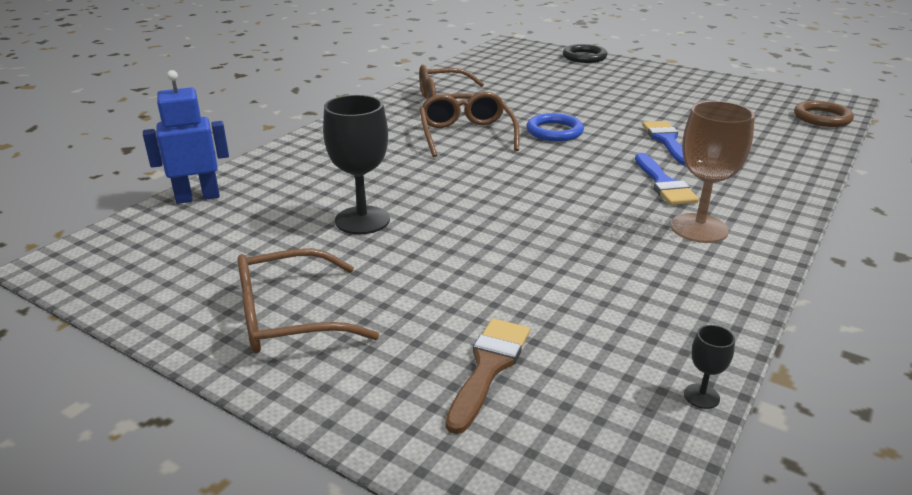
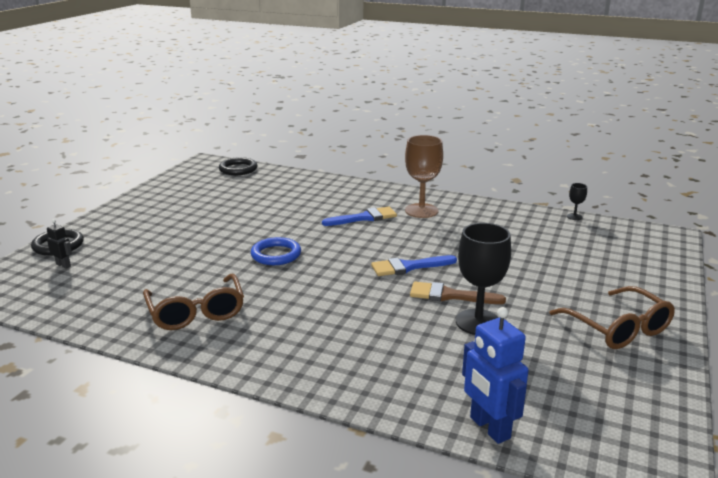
camera: 100 degrees left, 5 degrees down
brown glasses [419,92,520,157] -> none
brown brush [446,319,530,434] -> brown brush moved to [410,282,506,304]
blue brush [642,121,686,166] -> blue brush moved to [371,255,457,276]
brown ring [794,101,854,127] -> black ring [219,157,257,175]
none -> black robot [47,219,72,269]

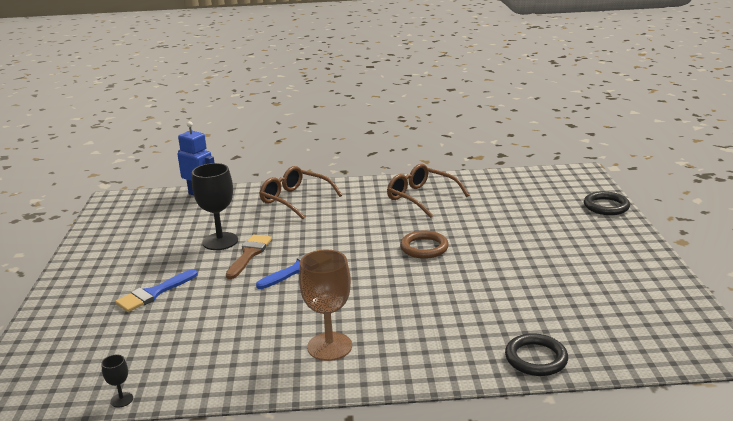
camera: 155 degrees right, 0 degrees up
black robot [47,219,72,269] -> none
black ring [219,157,257,175] -> black ring moved to [505,333,568,376]
blue ring [251,237,301,265] -> brown ring [400,230,449,259]
blue brush [322,207,397,226] -> blue brush moved to [115,269,198,312]
brown brush [410,282,506,304] -> brown brush turned 60 degrees counterclockwise [226,235,272,279]
brown glasses [549,286,675,349] -> brown glasses moved to [259,166,342,219]

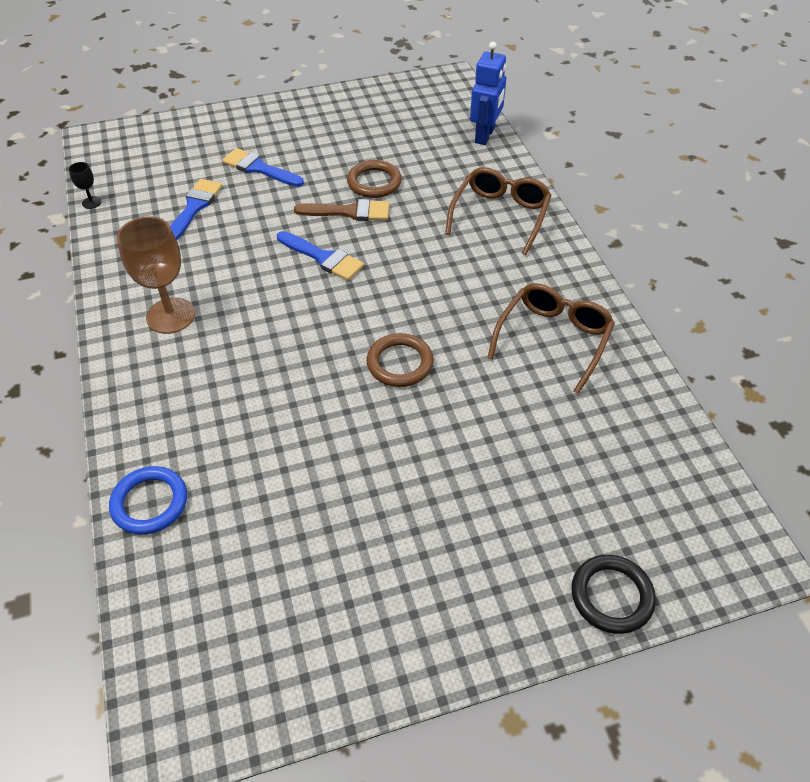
camera: 75 degrees right, 25 degrees up
black goblet [192,163,238,250] -> brown ring [347,160,402,198]
black ring [505,333,568,376] -> blue ring [109,466,187,535]
none -> blue brush [170,179,222,240]

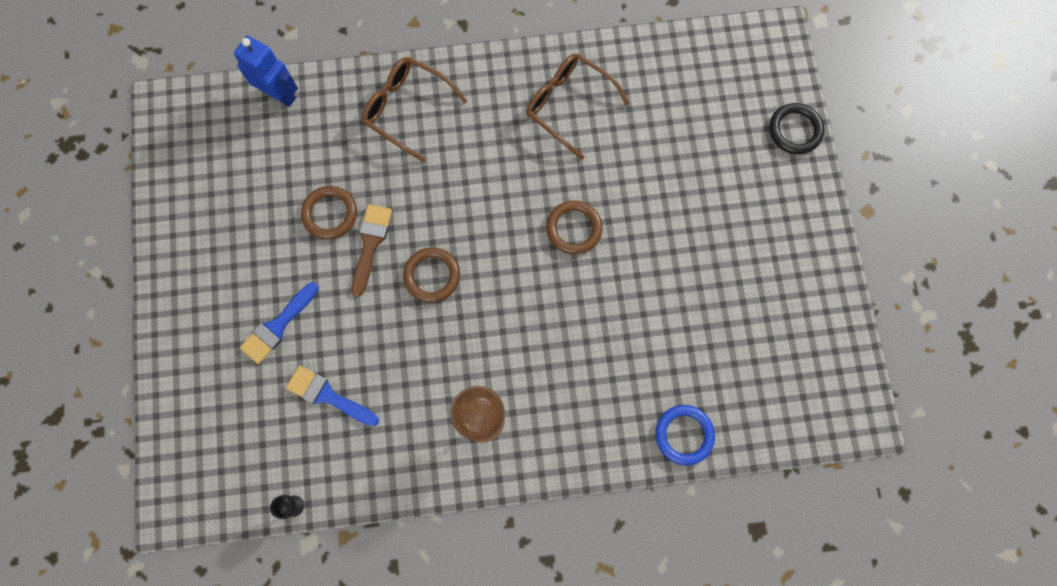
camera: 80 degrees left, 25 degrees up
blue brush [277,231,364,281] -> brown ring [403,247,460,303]

